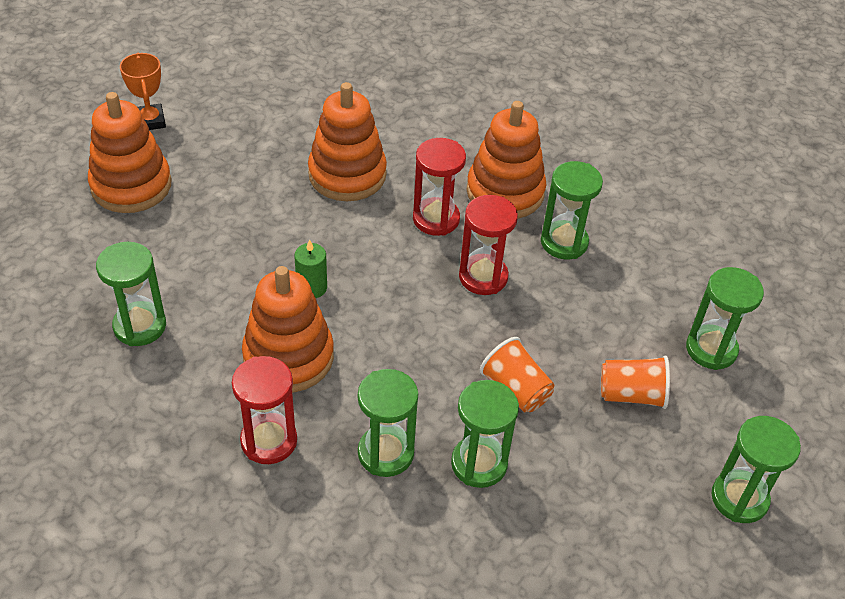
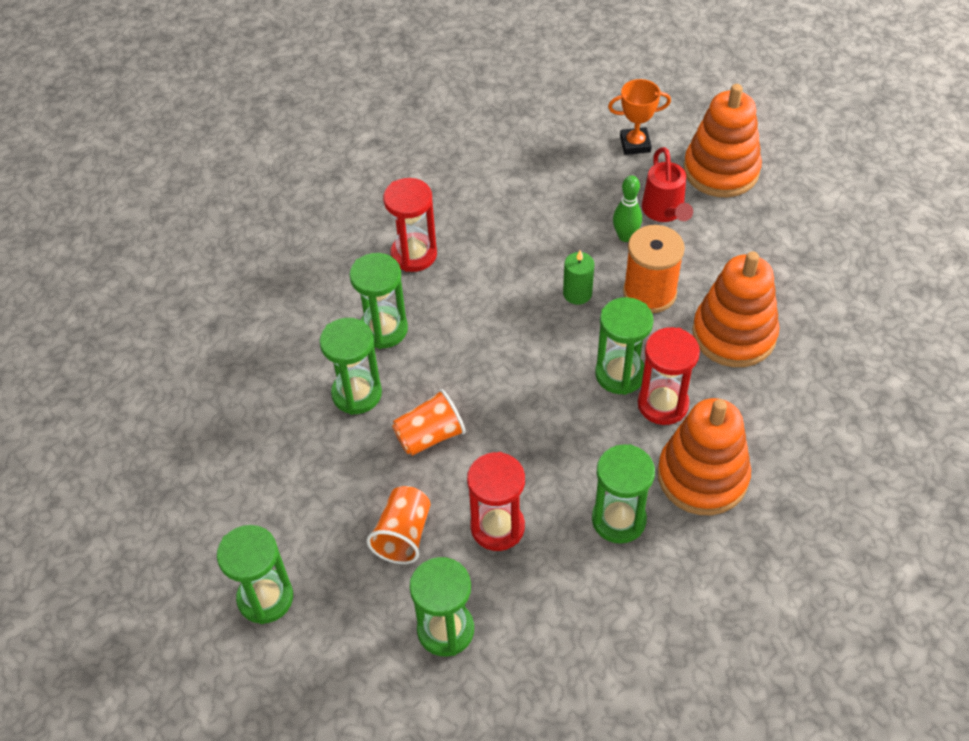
camera: 105 degrees right, 5 degrees up
green hourglass [96,242,166,346] -> green hourglass moved to [595,297,654,395]
orange trophy [120,53,166,130] -> orange trophy moved to [608,79,671,155]
orange stacking toy [242,266,334,393] -> none
red hourglass [459,195,518,295] -> red hourglass moved to [467,452,525,551]
none -> green bowling pin [613,175,642,242]
none -> orange spool [623,225,685,313]
none -> red watering can [642,147,693,222]

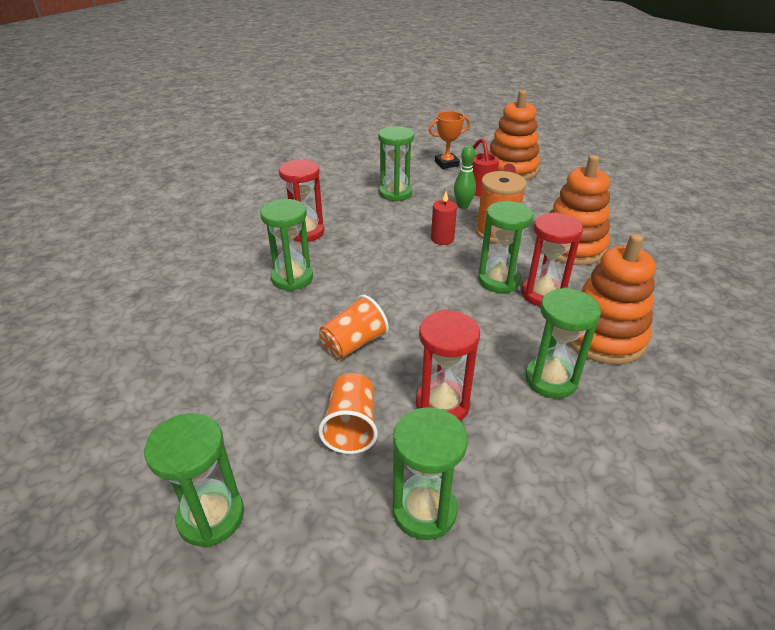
camera: 15 degrees left, 15 degrees down
green hourglass [319,318,382,415] -> green hourglass moved to [378,126,414,202]
green candle [563,250,594,305] -> red candle [431,191,457,245]

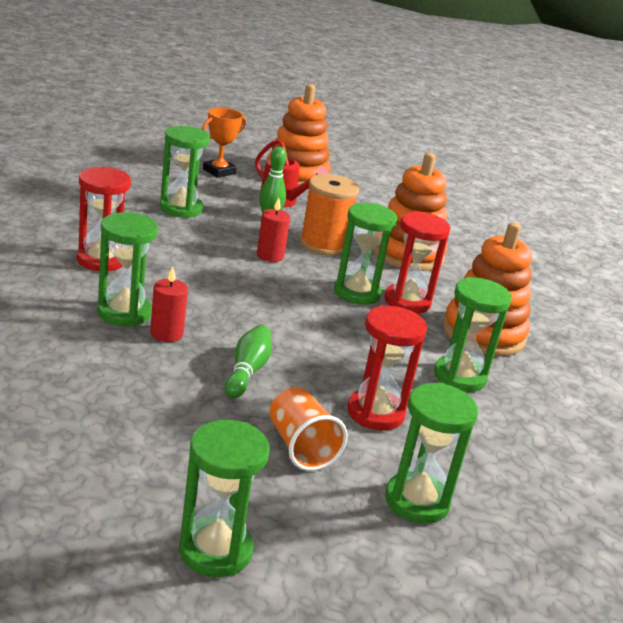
camera: 30 degrees left, 10 degrees down
orange cup [319,295,389,359] -> green bowling pin [225,325,272,398]
none -> red candle [150,267,188,342]

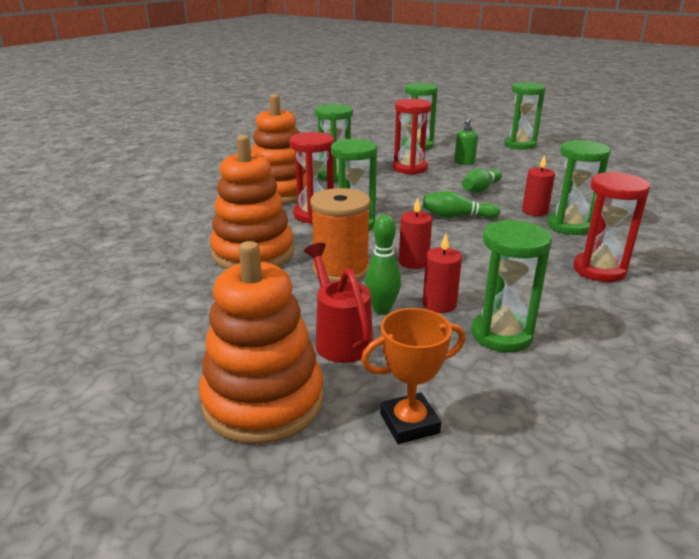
camera: 150 degrees left, 0 degrees up
orange cup [269,387,348,471] -> green soap dispenser [454,118,478,165]
none -> green bowling pin [423,191,500,219]
none -> red candle [423,234,462,313]

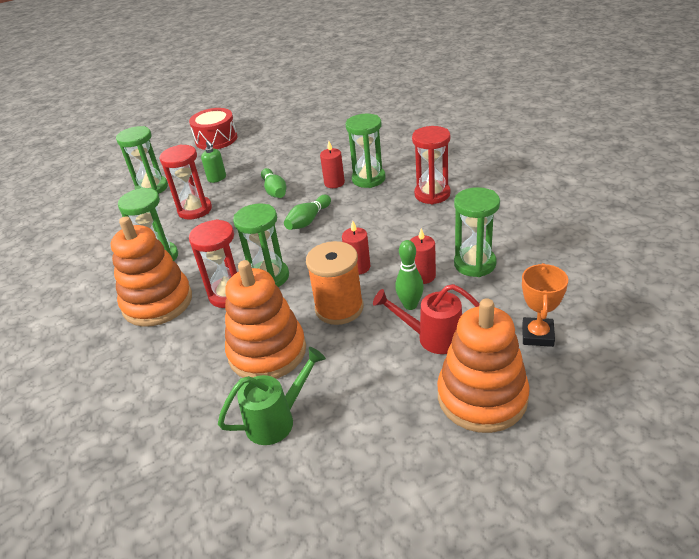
camera: 55 degrees left, 10 degrees up
green hourglass [504,82,546,150] -> red drum [189,108,237,150]
none -> green watering can [218,347,326,445]

